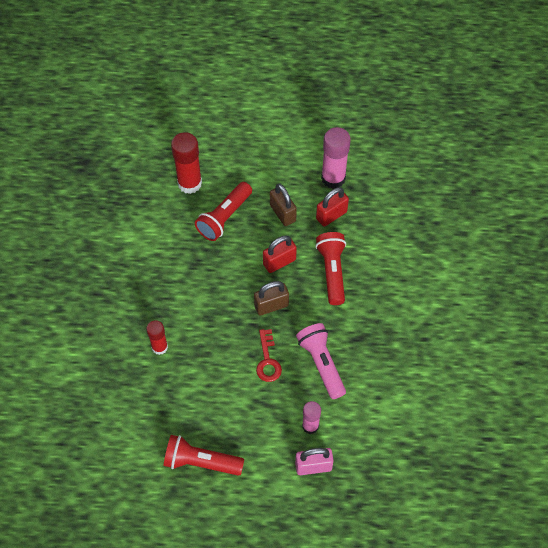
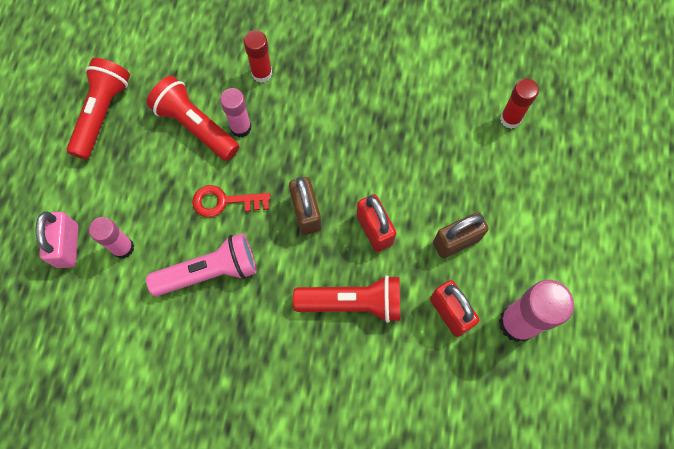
camera: 95 degrees right, 10 degrees up
red glue stick [171,132,202,194] -> red glue stick [500,79,539,129], size x0.61
red flashlight [195,182,252,241] -> red flashlight moved to [147,76,239,161]
none -> pink glue stick [220,88,251,138]

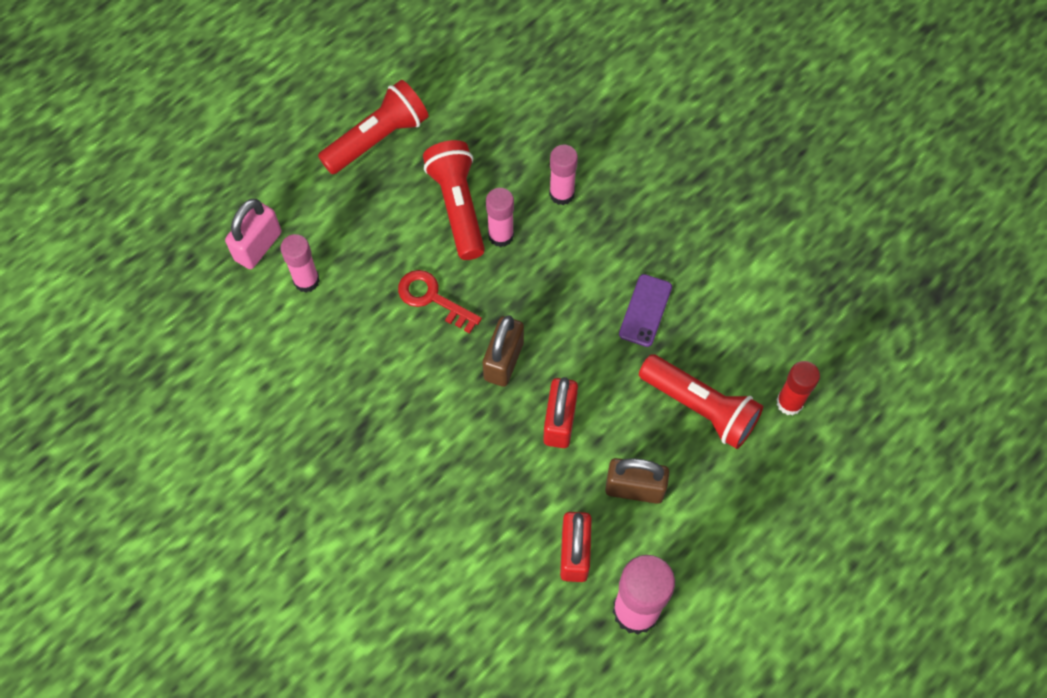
camera: 35 degrees right, 5 degrees down
pink flashlight [146,233,257,296] -> none
red glue stick [244,30,272,83] -> pink glue stick [549,145,578,205]
red flashlight [293,275,400,323] -> red flashlight moved to [639,354,763,449]
none -> purple phone [619,274,672,347]

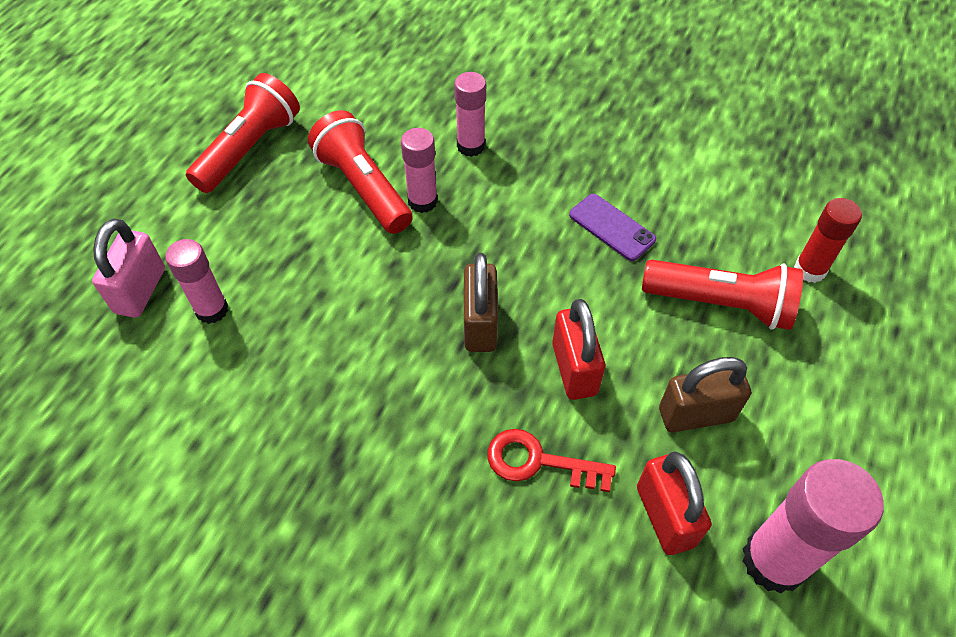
camera: 20 degrees left, 10 degrees down
red key [398,270,482,334] -> red key moved to [488,429,616,492]
purple phone [619,274,672,347] -> purple phone turned 45 degrees counterclockwise [569,194,656,261]

